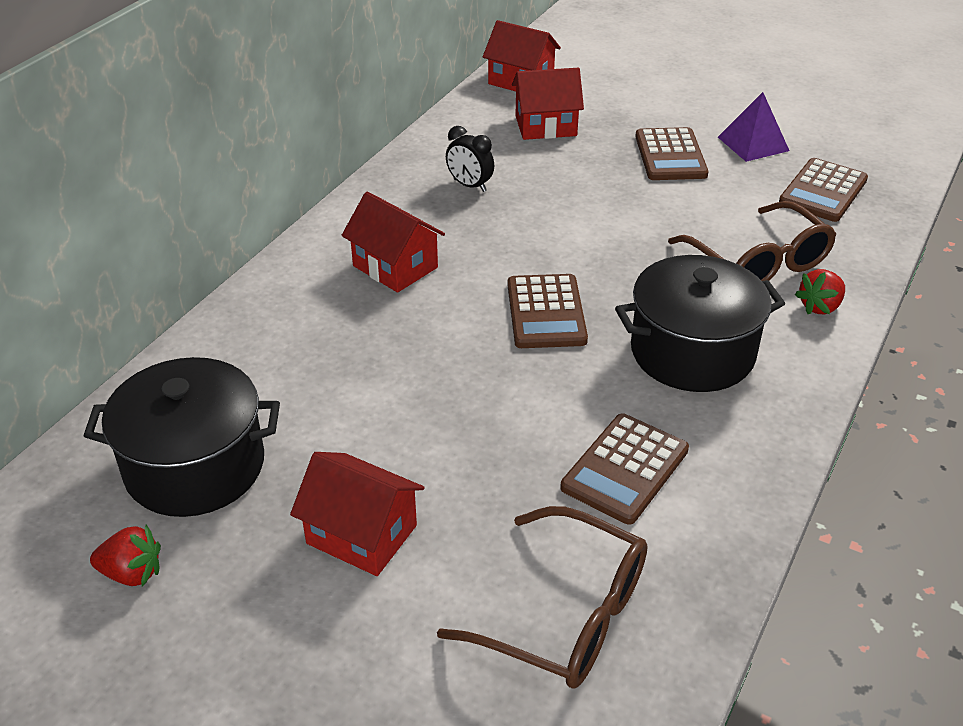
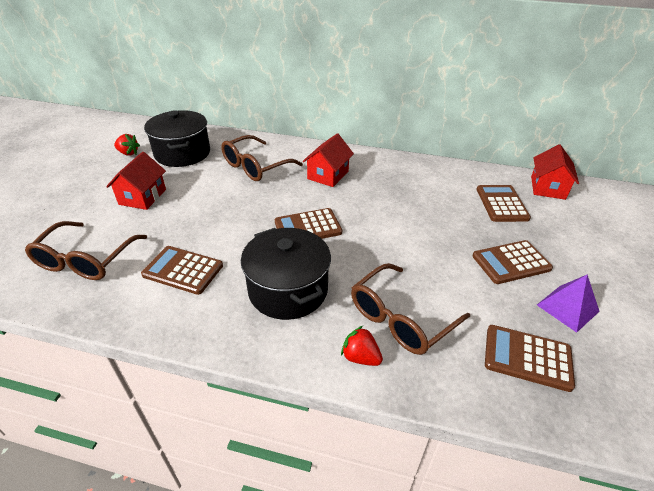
camera: 75 degrees right, 0 degrees up
red strawberry [90,524,161,587] -> red strawberry turned 60 degrees counterclockwise [114,134,140,155]
black clock [446,126,494,192] -> none
red house [512,68,584,140] -> brown calculator [476,185,531,222]
none -> brown glasses [221,135,303,181]

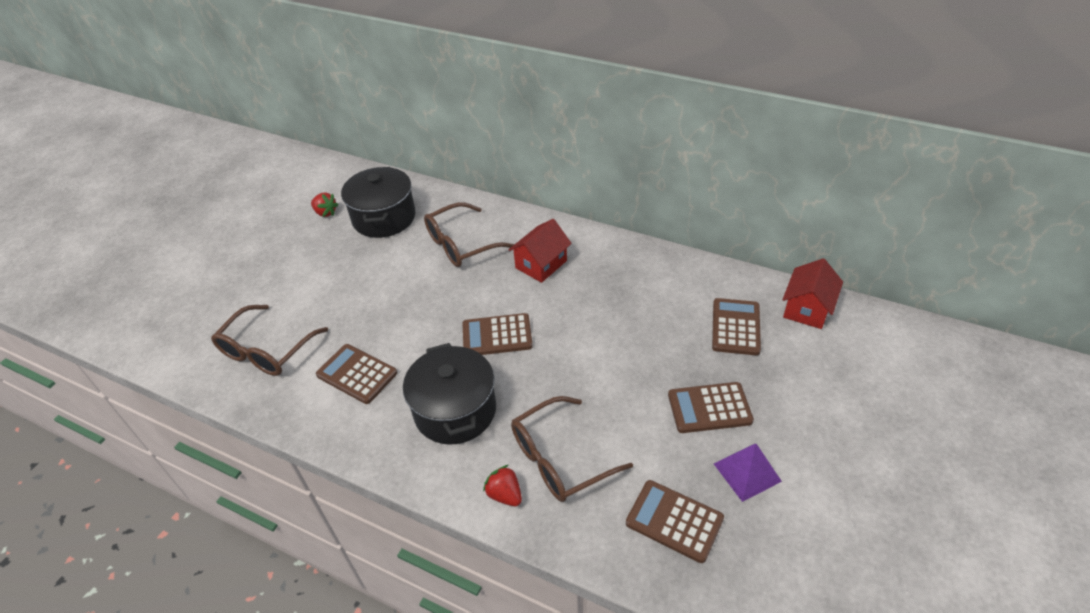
camera: 15 degrees right, 5 degrees up
red house [106,152,166,210] -> none

